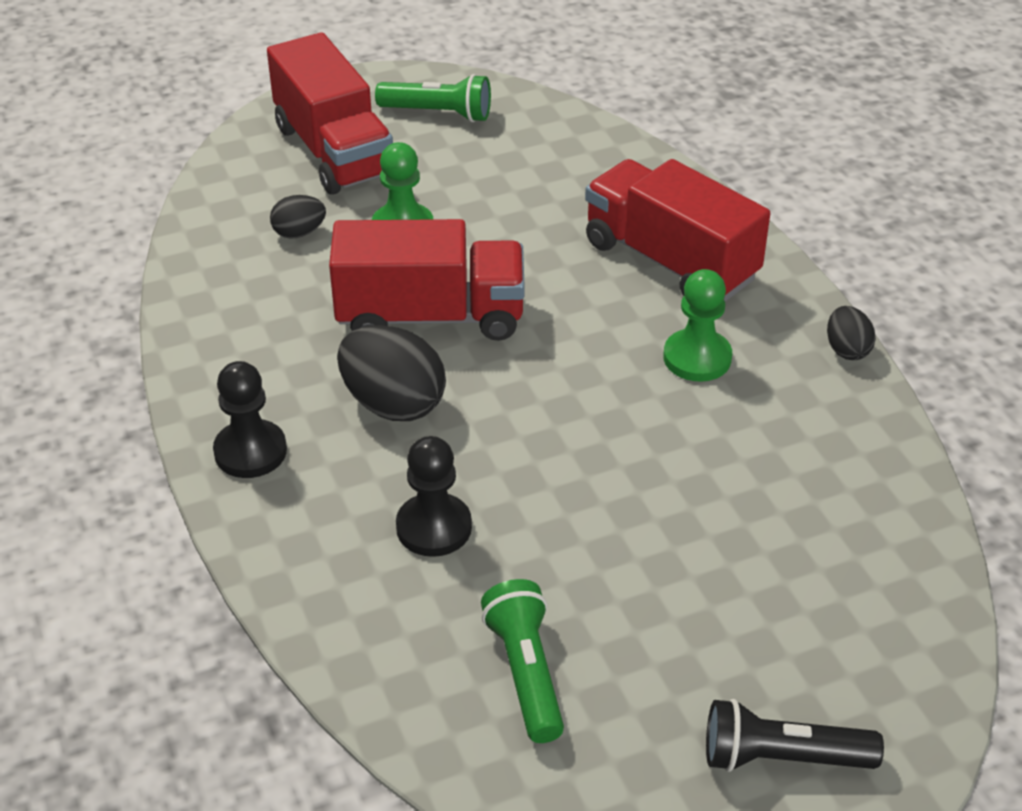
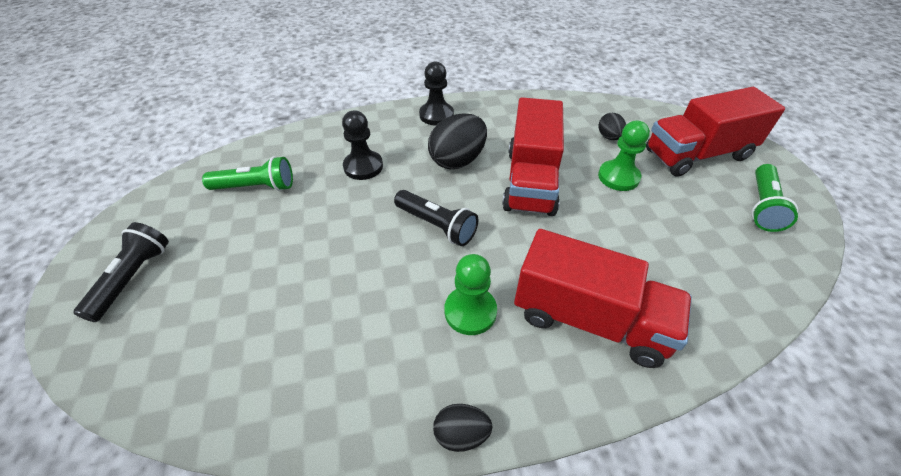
camera: 100 degrees right, 5 degrees up
red truck [585,159,770,301] -> red truck turned 60 degrees clockwise [514,229,692,368]
none -> black flashlight [394,190,478,246]

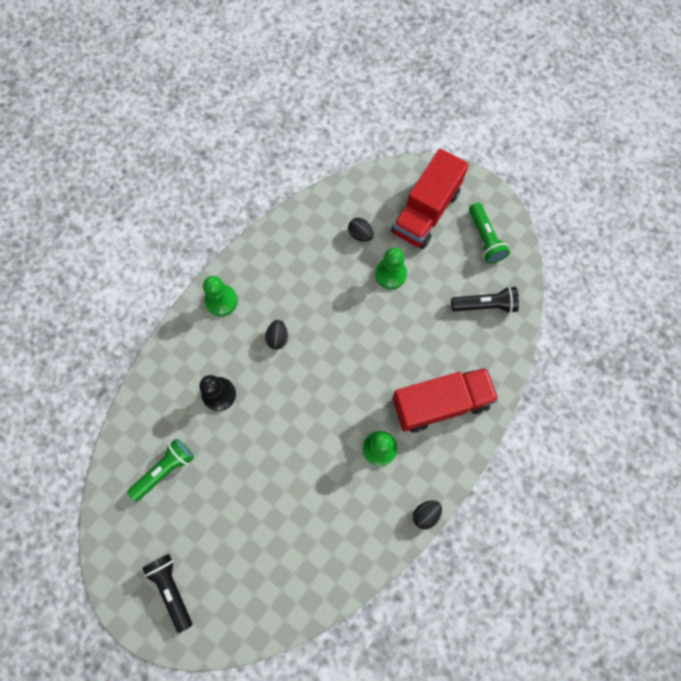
camera: 40 degrees left, 25 degrees up
black flashlight [394,190,478,246] -> black flashlight moved to [451,286,519,313]
black pawn [419,61,454,126] -> green pawn [203,276,238,316]
black egg [428,113,487,169] -> black egg [265,320,288,350], size x0.54
red truck [502,97,564,216] -> none

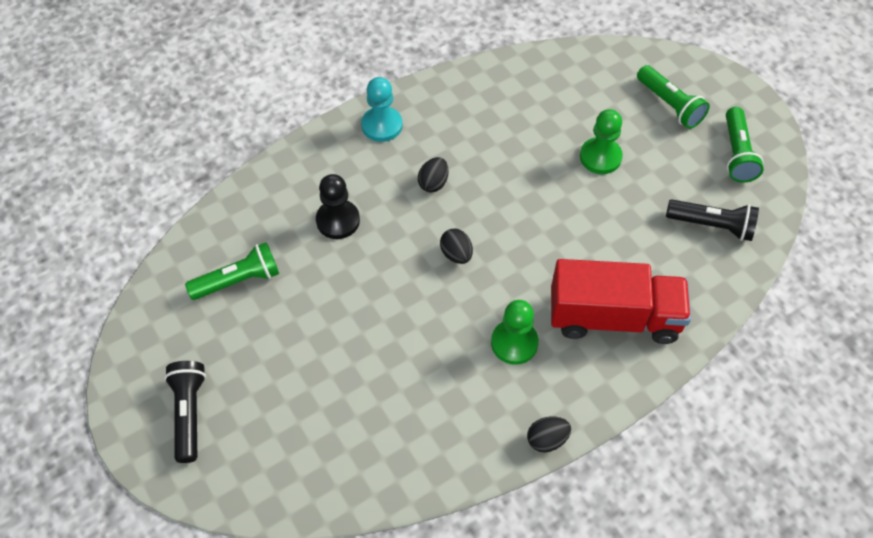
camera: 20 degrees right, 15 degrees down
green pawn [203,276,238,316] -> turquoise pawn [361,77,402,142]
black egg [348,218,374,242] -> black egg moved to [440,229,473,264]
red truck [391,148,469,249] -> green flashlight [637,65,710,129]

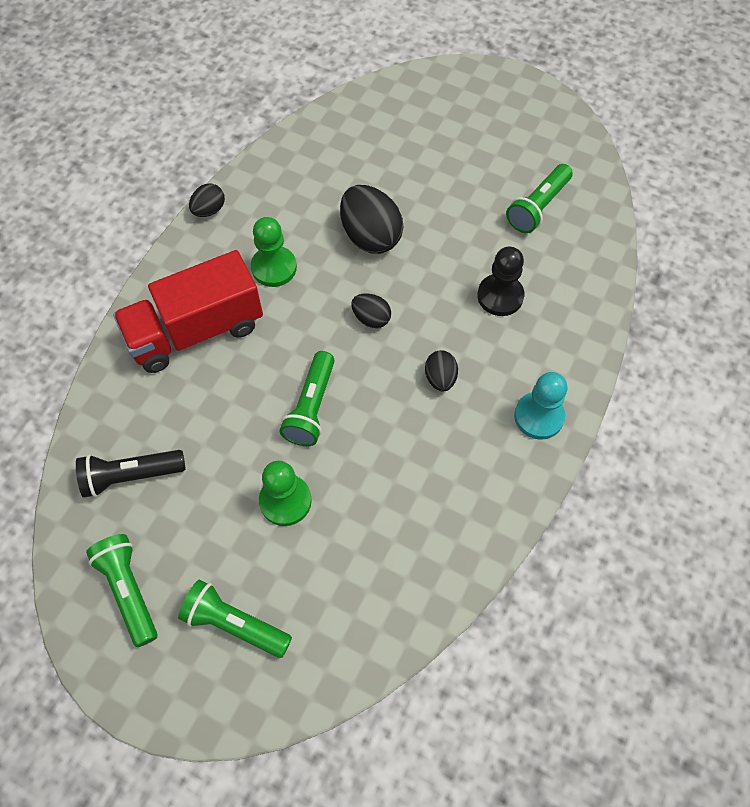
camera: 150 degrees right, 5 degrees up
black flashlight [164,361,206,463] -> none
none -> green flashlight [280,351,335,446]
none -> black egg [340,185,404,254]

